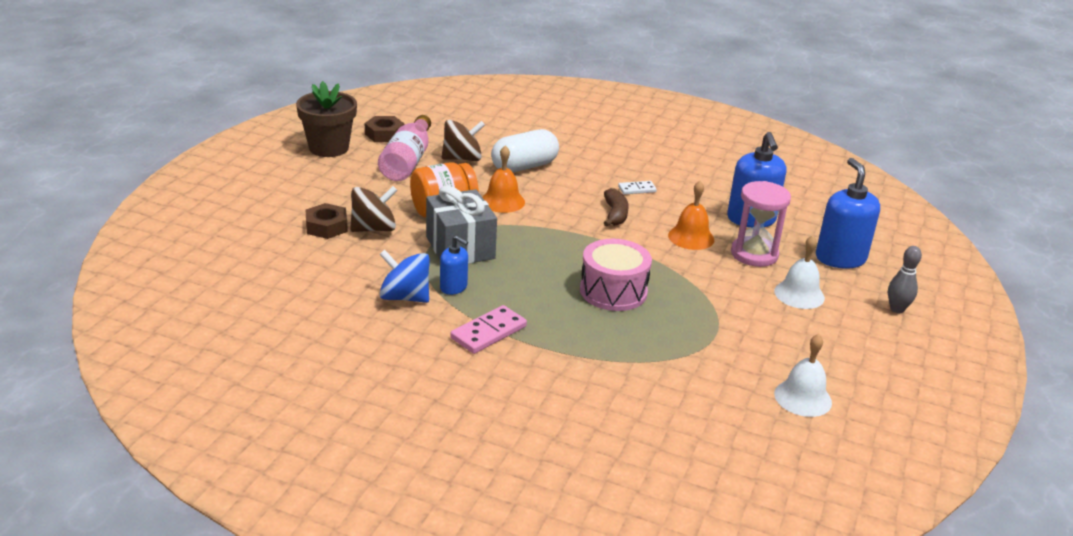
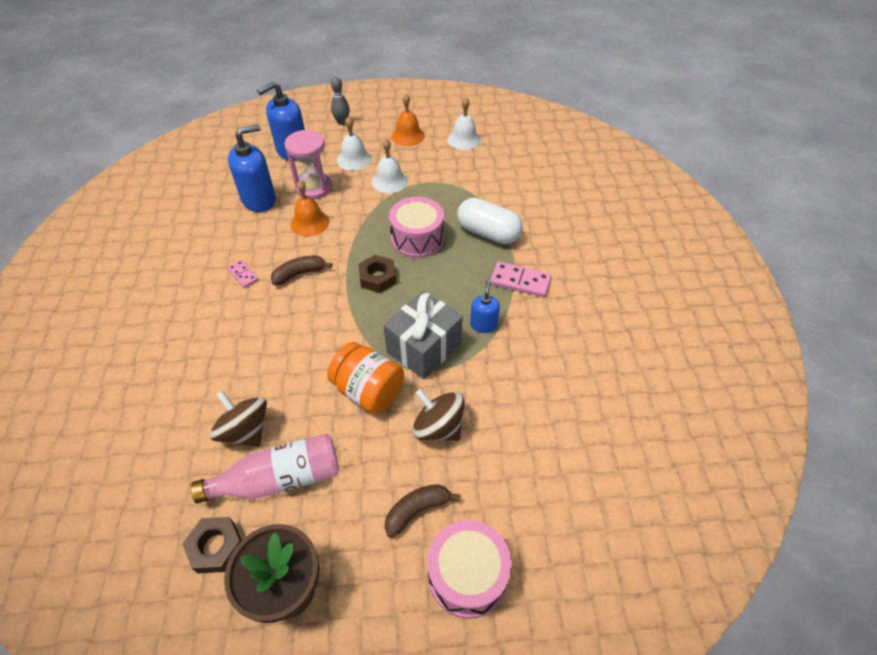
camera: 115 degrees left, 20 degrees up
brown nut [306,203,348,239] -> brown nut moved to [358,255,396,293]
blue spinning top [379,250,430,303] -> none
orange bell [482,146,525,213] -> orange bell moved to [391,93,425,146]
white capsule [491,129,559,172] -> white capsule moved to [457,198,523,244]
white domino [618,181,657,194] -> pink domino [227,260,259,288]
none -> white bell [372,138,408,193]
none -> brown banana [385,484,461,538]
none -> pink drum [427,520,512,619]

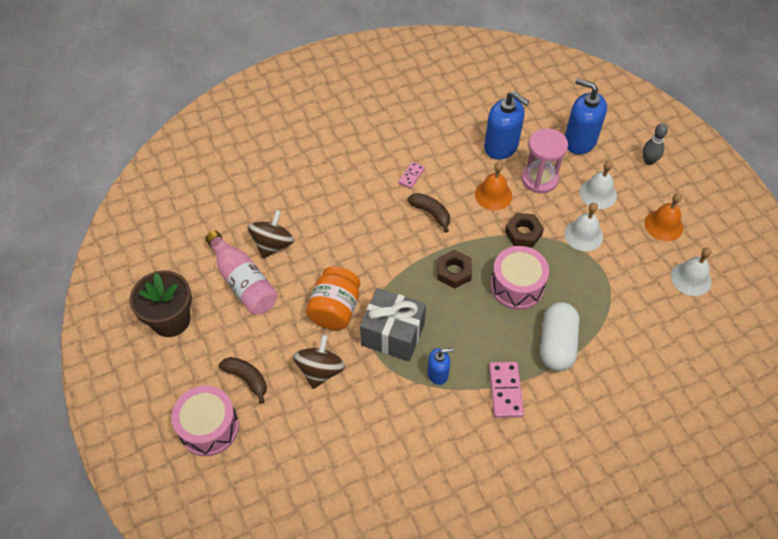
camera: 70 degrees right, 5 degrees up
brown nut [182,517,242,573] -> brown nut moved to [505,213,544,248]

